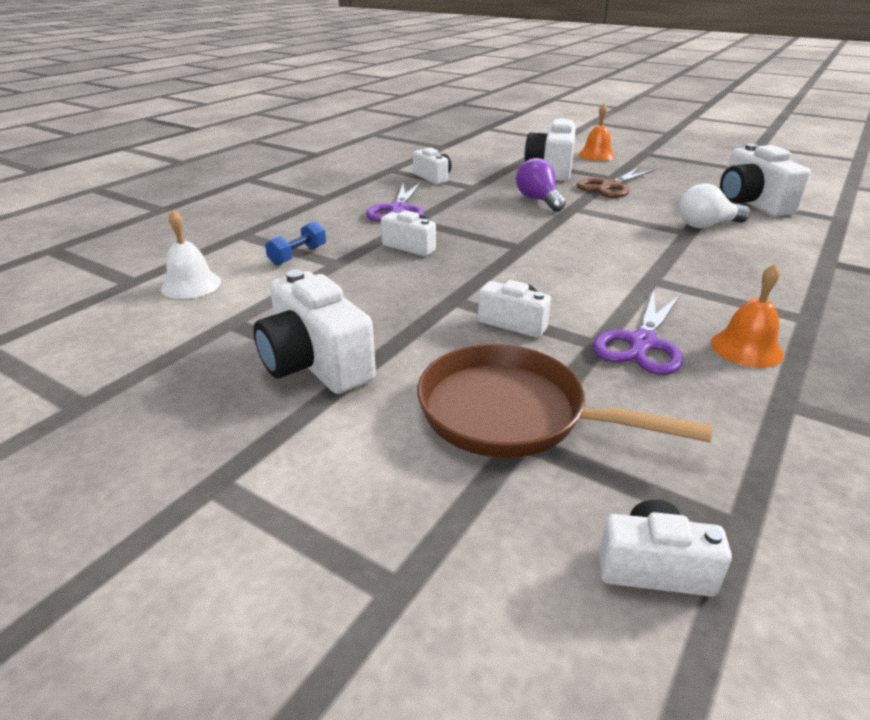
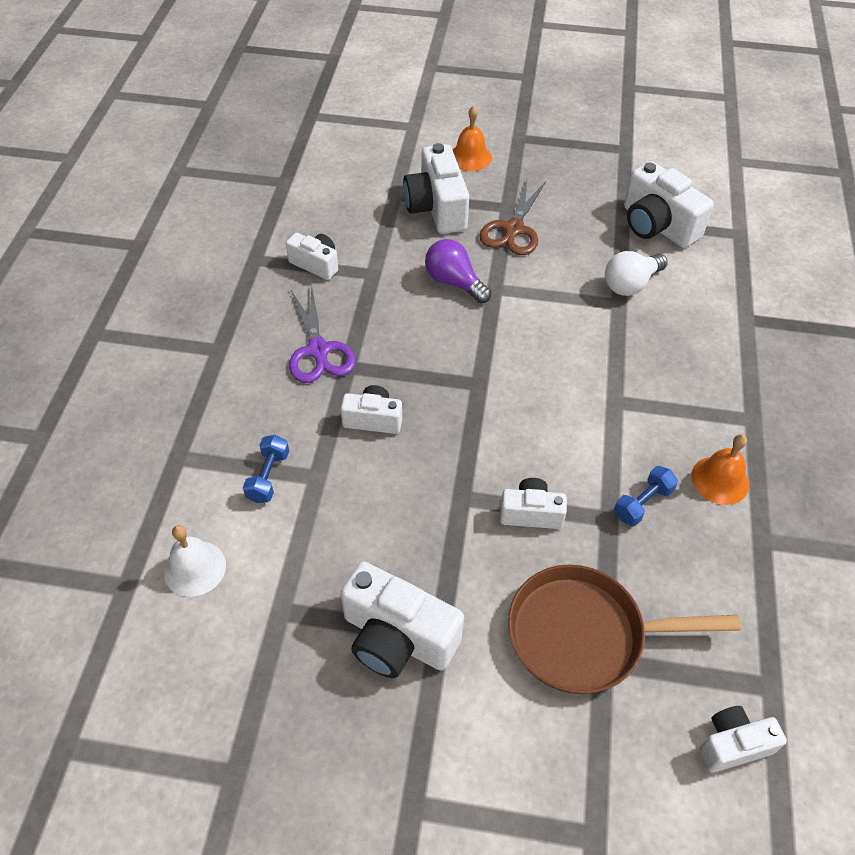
camera: 25 degrees left, 20 degrees up
purple scissors [593,291,683,375] -> blue dumbbell [614,466,678,526]

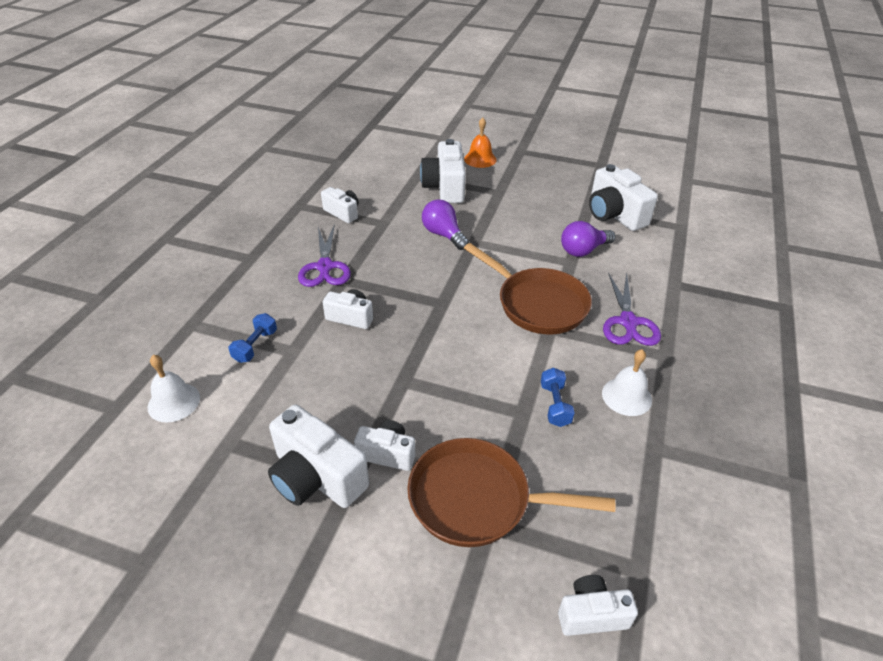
camera: 10 degrees right, 10 degrees down
brown scissors [479,180,546,255] -> none
white camera [500,478,567,529] -> white camera moved to [354,420,415,471]
white light bulb [605,251,668,296] -> purple light bulb [561,221,616,257]
blue dumbbell [614,466,678,526] -> blue dumbbell turned 60 degrees counterclockwise [541,368,575,427]
orange bell [691,434,749,505] -> white bell [602,349,652,416]
none -> brown pan [464,243,592,334]
none -> purple scissors [603,272,661,346]

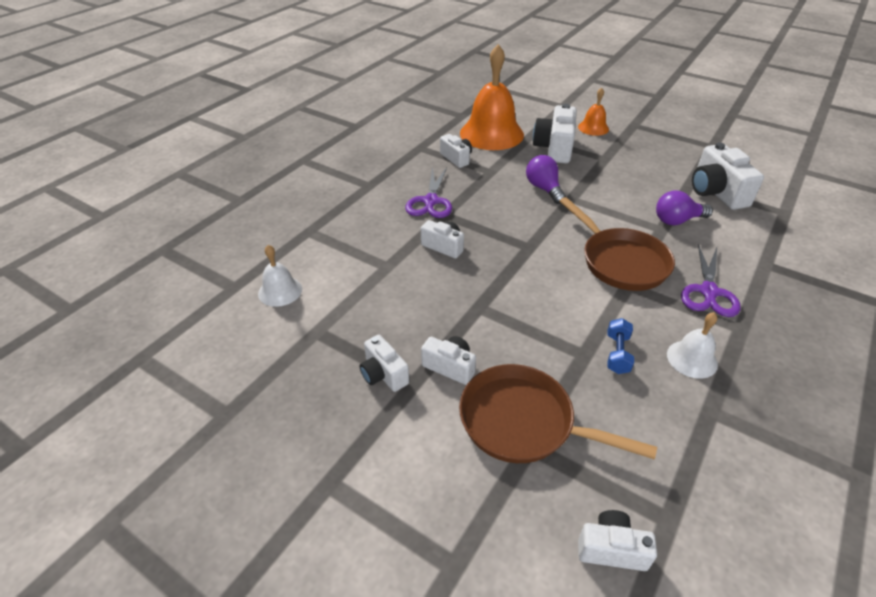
camera: 15 degrees right, 0 degrees up
blue dumbbell [228,313,277,363] -> none
white camera [268,405,369,508] -> white camera [360,335,409,392], size x0.58
none -> orange bell [460,44,524,150]

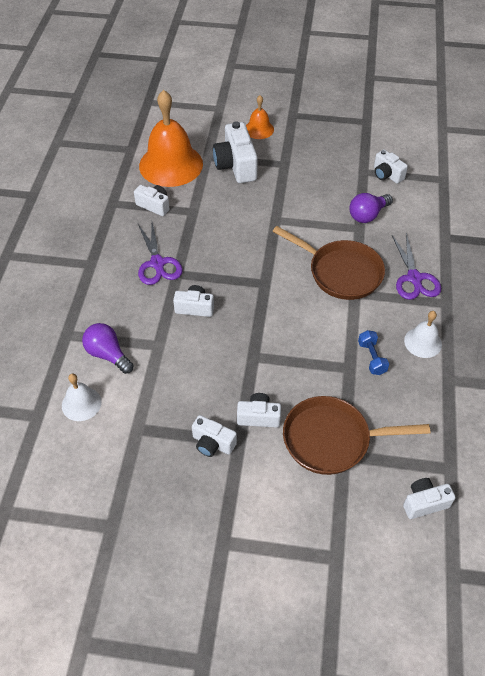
camera: 25 degrees left, 10 degrees up
purple light bulb [526,155,566,204] -> purple light bulb moved to [82,323,134,374]
white camera [692,142,764,210] -> white camera [374,149,408,184], size x0.58

